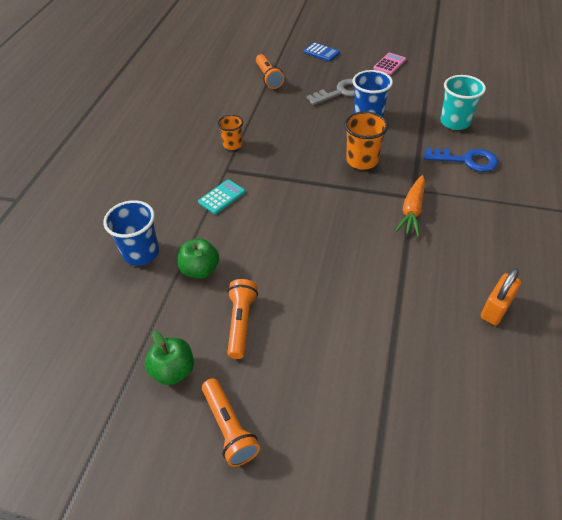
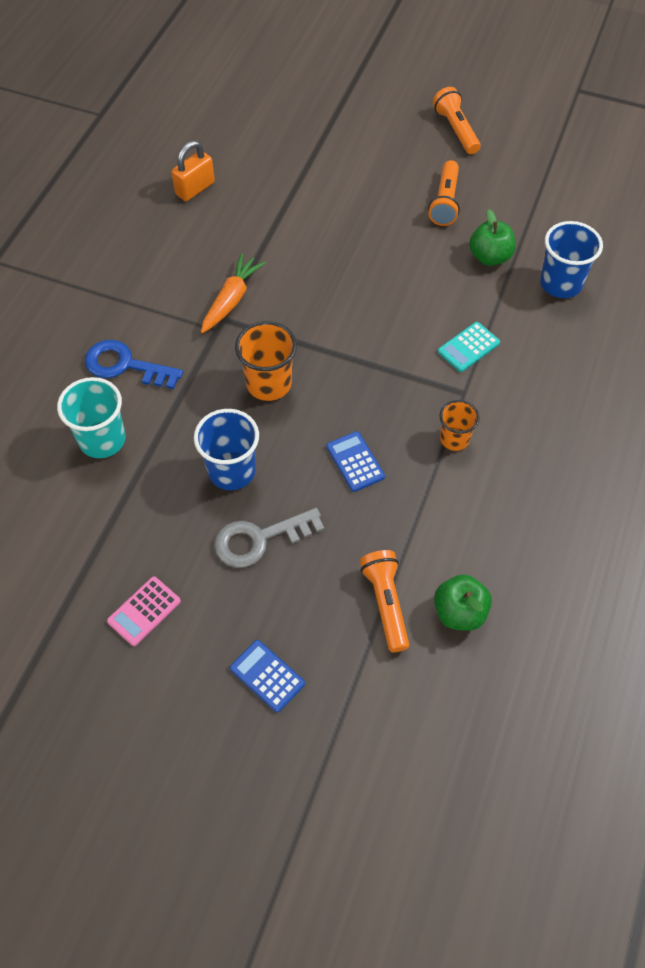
camera: 175 degrees left, 10 degrees up
green apple [145,331,194,385] -> green apple moved to [434,574,492,631]
none -> blue calculator [326,431,385,492]

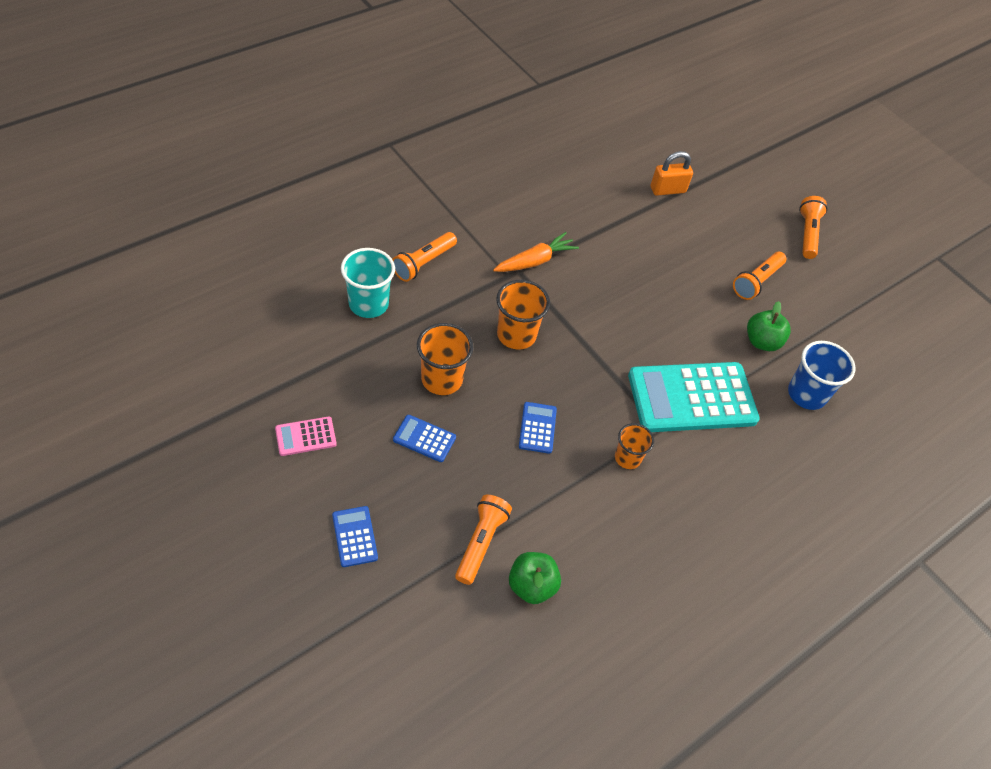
camera: 25 degrees right, 5 degrees down
blue key [85,340,183,389] -> orange flashlight [392,232,457,282]
orange padlock [171,141,215,201] -> orange padlock moved to [651,151,693,196]
blue cup [194,409,259,490] -> orange cup [417,323,473,395]
grey key [214,508,324,568] -> blue calculator [393,415,456,462]
turquoise calculator [438,322,500,372] -> turquoise calculator [628,362,760,432], size x2.29

